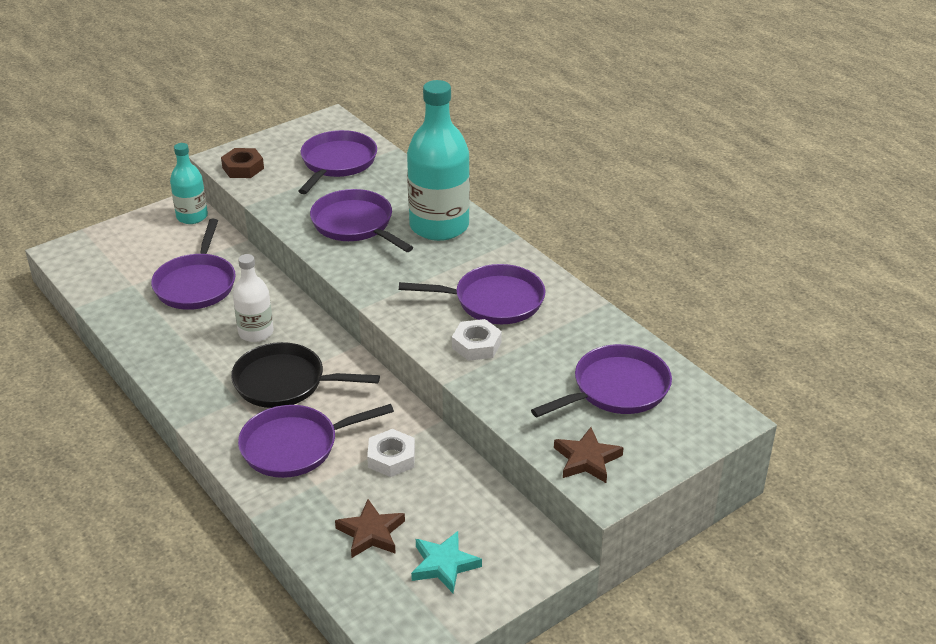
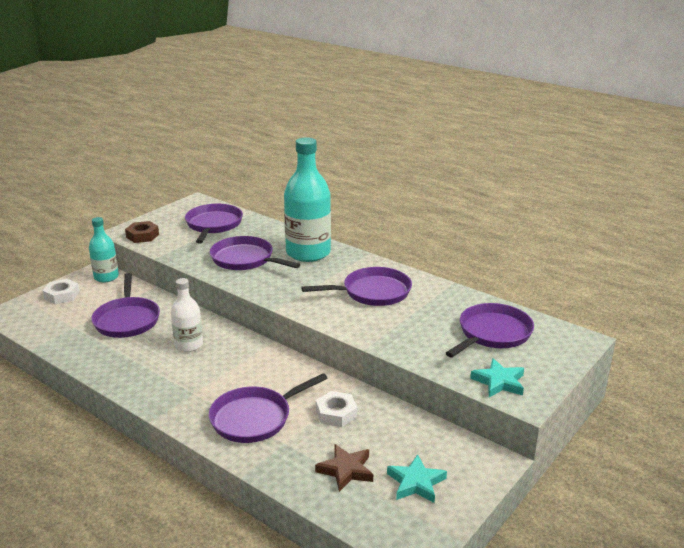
camera: 15 degrees left, 10 degrees down
black pan [231,342,380,408] -> none
white nut [452,319,502,361] -> white nut moved to [42,279,80,304]
brown star [554,427,624,483] -> turquoise star [470,358,524,397]

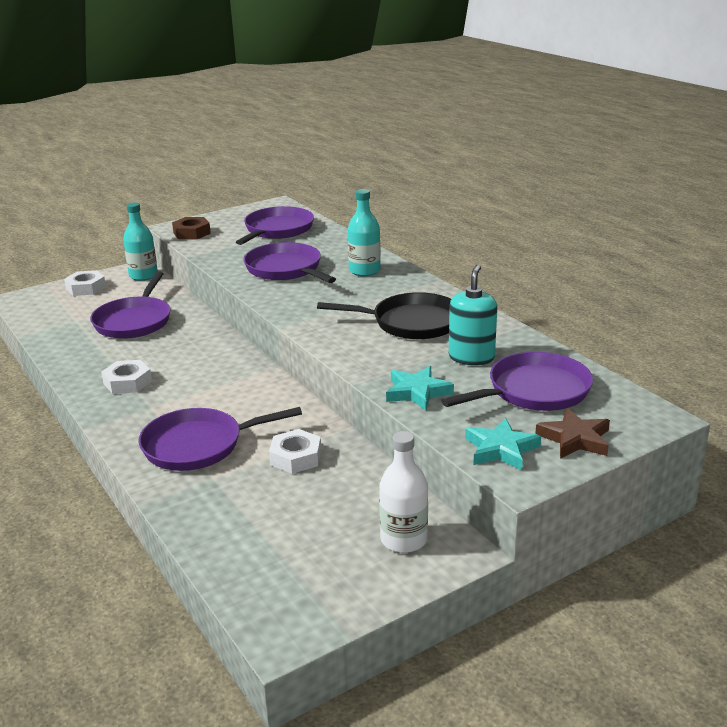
camera: 20 degrees right, 0 degrees up
white bottle [171,278,203,352] -> white bottle moved to [379,431,428,553]
turquoise bottle [284,137,331,262] -> turquoise bottle [348,189,381,276], size x0.56
purple pan [301,267,412,306] -> black pan [317,292,451,339]
brown star [315,444,373,492] -> brown star moved to [535,408,610,459]
turquoise star [387,454,447,503] -> turquoise star moved to [386,366,454,410]
none -> white nut [101,360,152,394]
none -> turquoise soap dispenser [449,264,497,365]

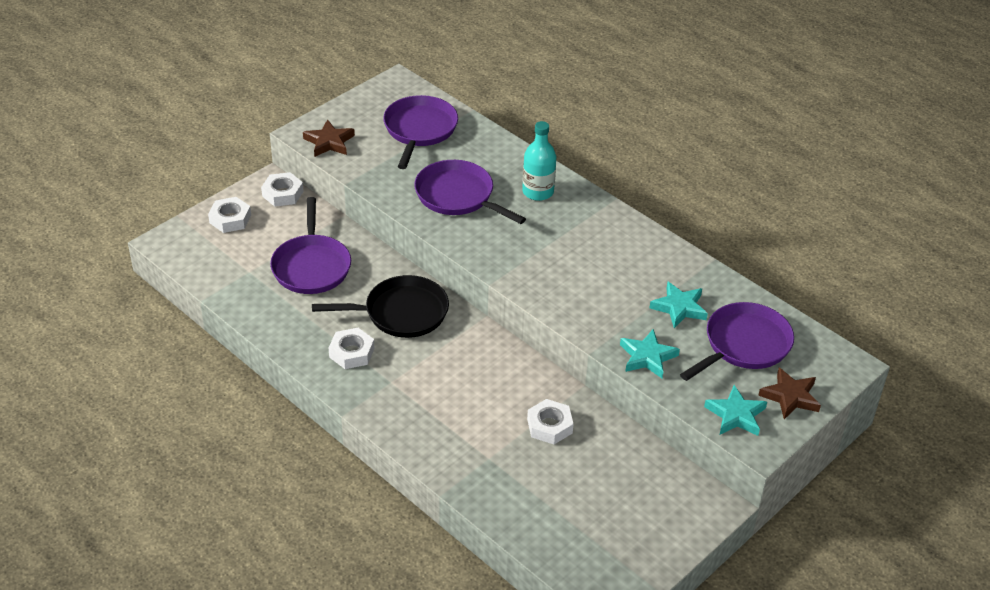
camera: 15 degrees left, 15 degrees up
turquoise bottle [123,202,158,281] -> white nut [261,172,304,207]
purple pan [139,407,302,471] -> none
brown nut [172,217,211,240] -> brown star [303,119,355,157]
black pan [317,292,451,339] -> black pan moved to [312,275,449,338]
white bottle [379,431,428,553] -> none
turquoise soap dispenser [449,264,497,365] -> turquoise star [649,281,708,328]

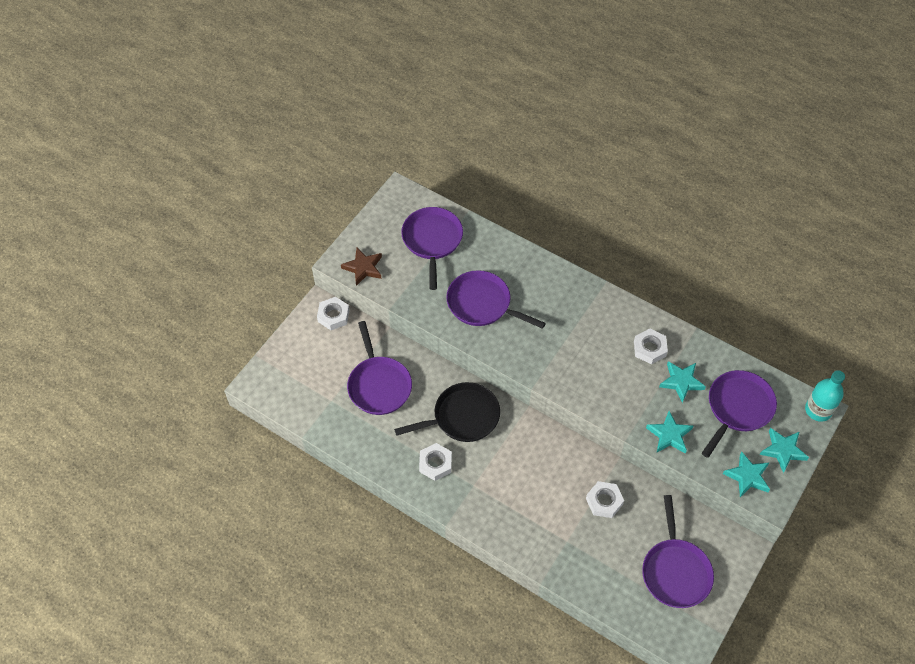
camera: 10 degrees left, 15 degrees up
white nut [208,197,251,233] -> white nut moved to [634,329,668,364]
turquoise bottle [522,121,556,201] -> turquoise bottle moved to [805,370,845,422]
brown star [758,368,821,419] -> turquoise star [760,428,809,473]
none -> purple pan [642,495,714,608]

